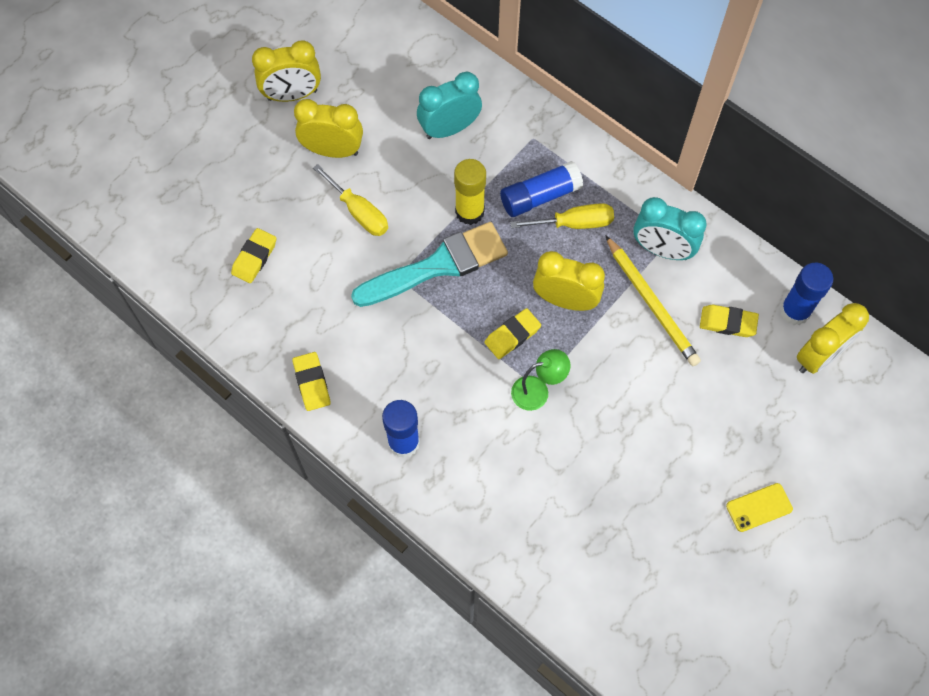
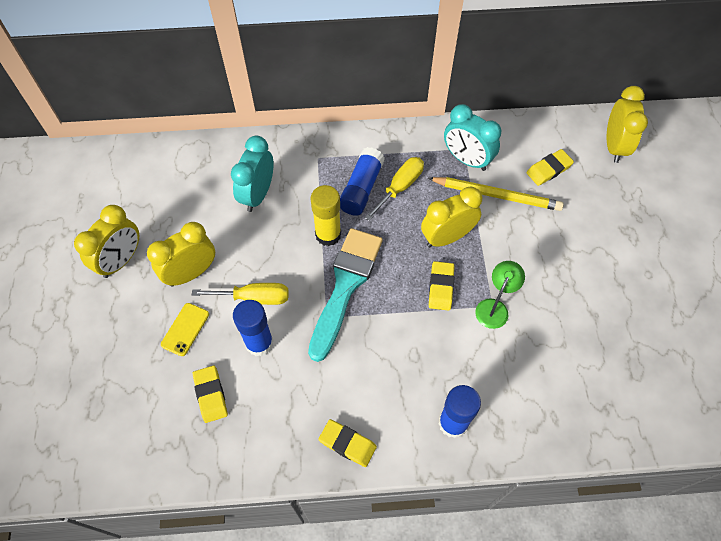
camera: 45 degrees left, 5 degrees down
turquoise clock [633,197,707,260] -> turquoise clock turned 60 degrees clockwise [444,104,502,171]
yellow phone [726,483,793,532] -> yellow phone moved to [161,303,209,356]
blue glue stick [780,263,833,325] -> blue glue stick moved to [233,300,274,356]

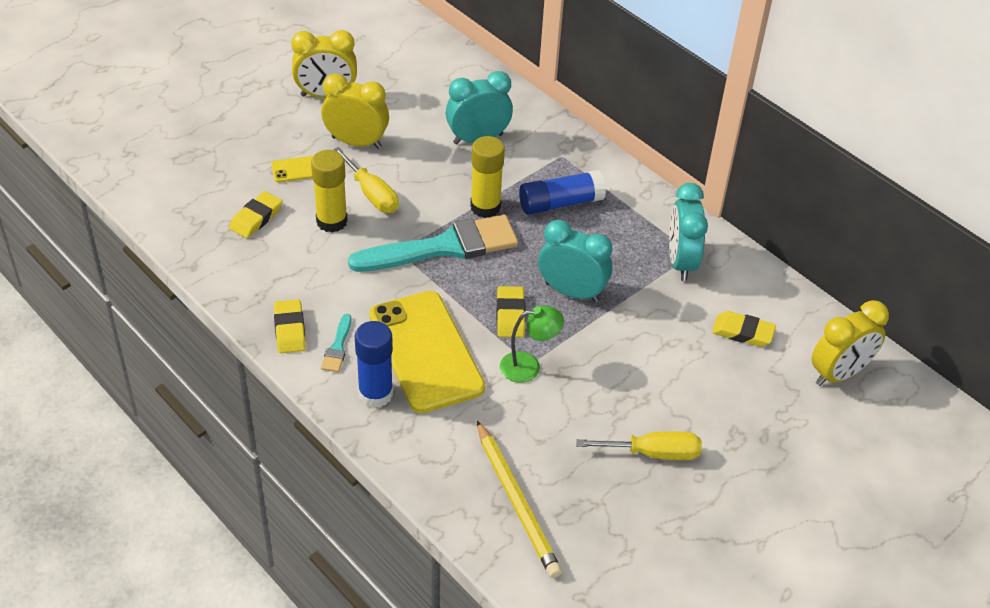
camera: 50 degrees right, 15 degrees down
blue glue stick [233,300,274,356] -> yellow glue stick [311,150,348,232]
yellow screwdriver [364,157,424,221] -> yellow screwdriver moved to [576,431,702,460]
yellow clock [421,186,482,247] -> turquoise clock [538,220,612,302]
yellow pencil [428,177,564,211] -> yellow pencil moved to [477,421,562,578]
yellow eraser [429,261,454,311] -> yellow eraser turned 60 degrees counterclockwise [497,286,526,338]
none -> turquoise brush [321,314,351,372]
none -> yellow phone [369,291,485,413]

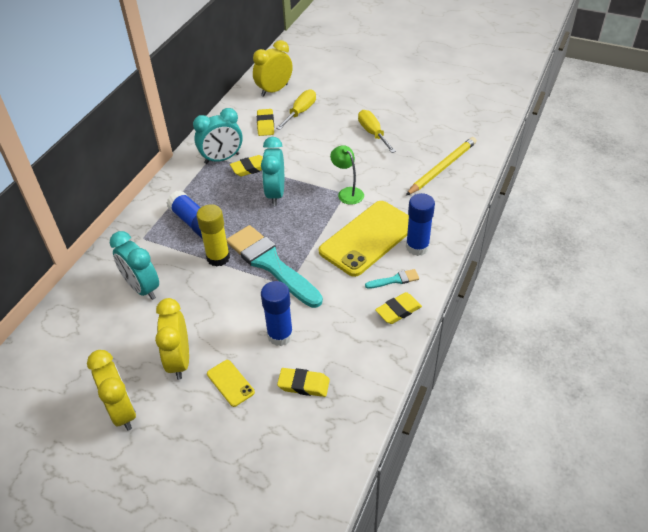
camera: 110 degrees left, 0 degrees up
yellow glue stick [311,150,348,232] -> blue glue stick [261,281,293,346]
yellow screwdriver [333,147,399,213] -> yellow screwdriver moved to [276,89,316,130]
yellow eraser [497,286,526,338] -> yellow eraser moved to [230,155,263,177]
yellow clock [812,300,889,386] -> yellow clock turned 75 degrees counterclockwise [253,40,293,97]

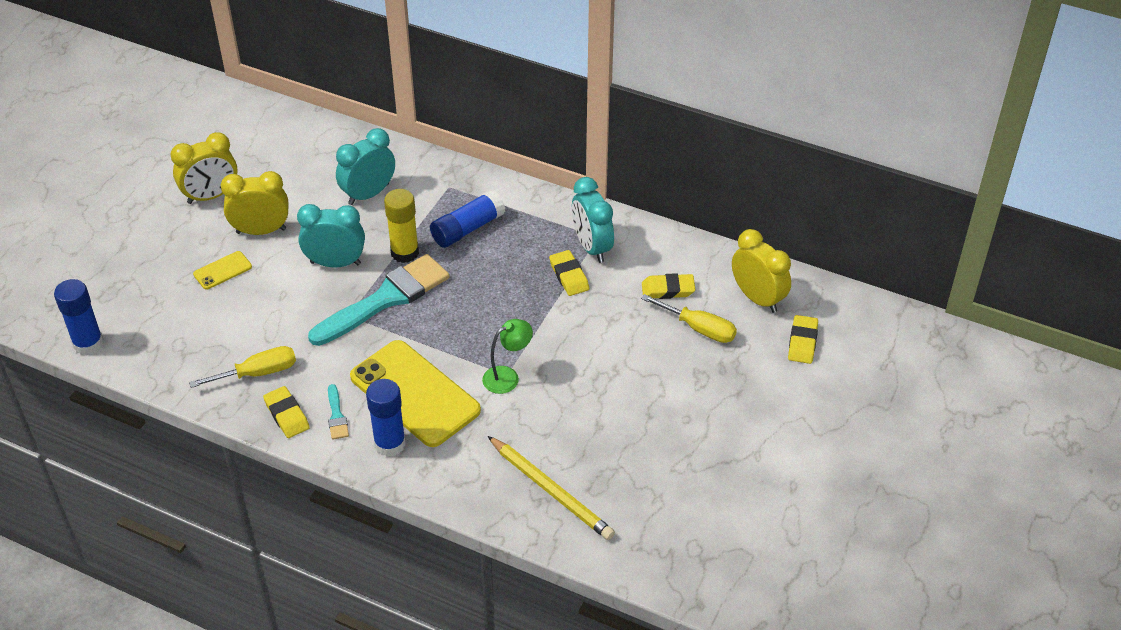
camera: 90 degrees right, 0 degrees up
turquoise clock [261,137,284,206] -> turquoise clock moved to [297,204,365,267]
blue glue stick [261,281,293,346] -> blue glue stick moved to [54,279,104,355]
yellow eraser [277,368,330,397] -> yellow eraser moved to [788,315,818,364]
yellow screwdriver [358,110,396,153] -> yellow screwdriver moved to [189,346,296,388]

